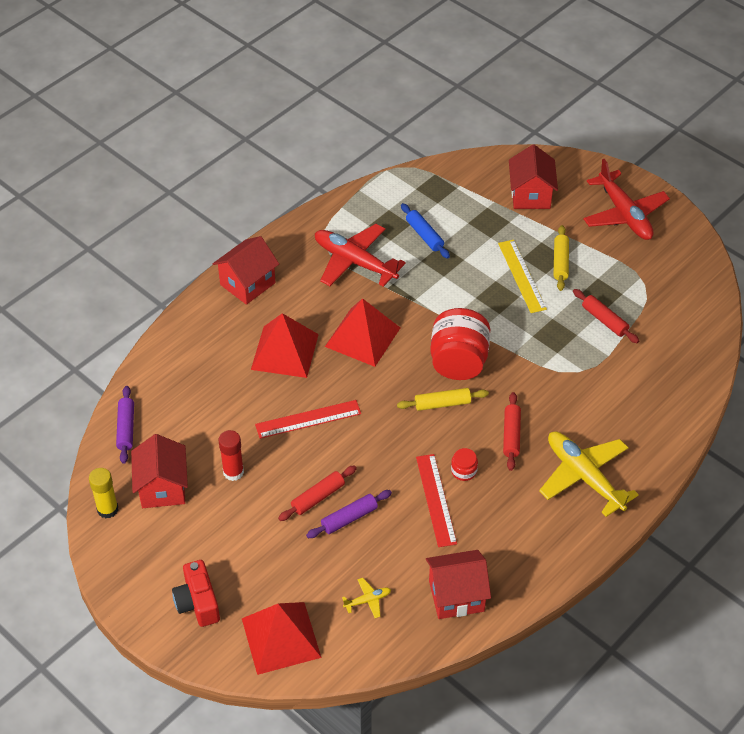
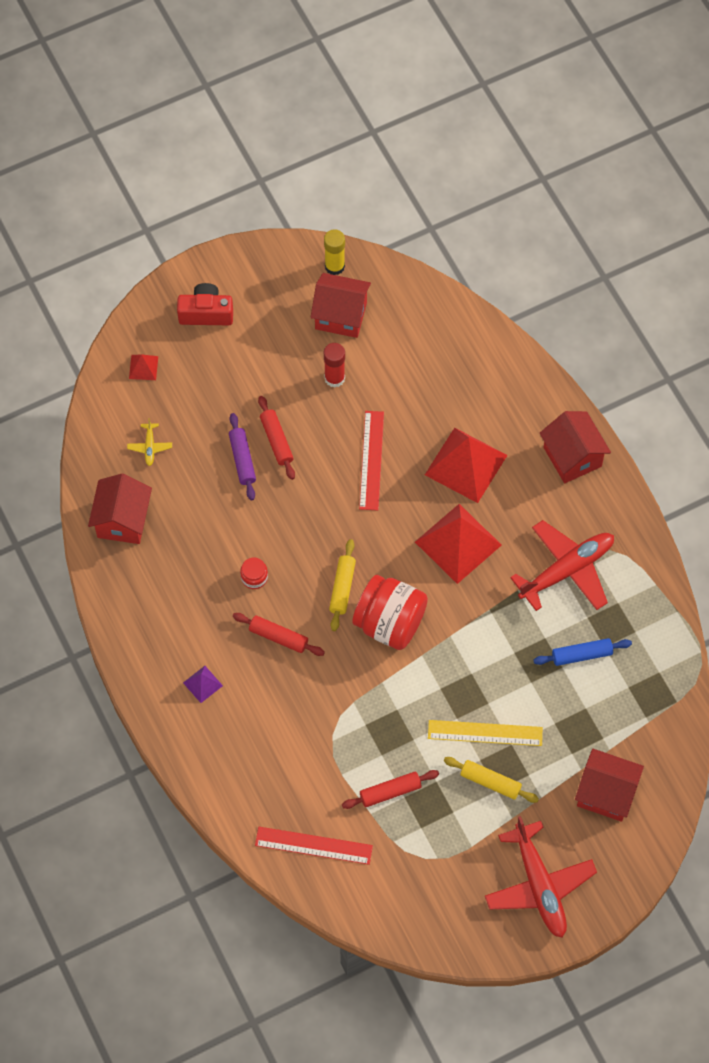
camera: 110 degrees right, 15 degrees up
purple rolling pin [116,386,134,464] -> none
red pyramid [242,602,322,675] -> red pyramid [129,354,158,380], size x0.45
red ruler [416,454,457,547] -> red ruler moved to [255,827,373,865]
yellow plane [539,431,639,517] -> purple pyramid [183,666,223,703]
red plane [583,159,670,240] -> red plane turned 105 degrees counterclockwise [485,816,597,938]

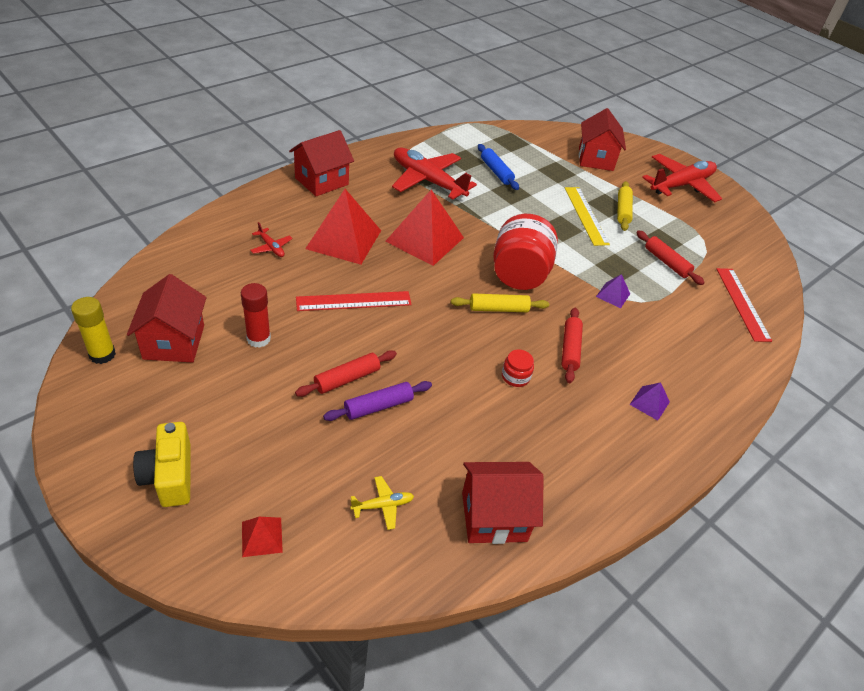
camera: 110 degrees left, 20 degrees down
red camera [177,283,233,325] -> yellow camera [133,422,191,507]
none -> red plane [250,222,293,257]
none -> purple pyramid [596,274,630,308]

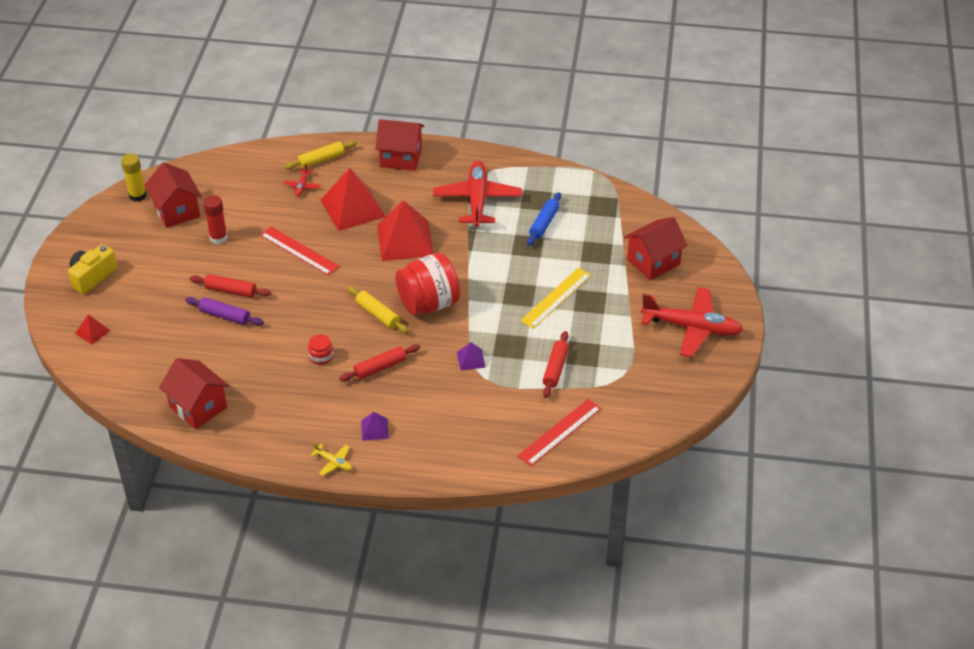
camera: 55 degrees right, 0 degrees up
red house [127,274,206,363] -> red house turned 75 degrees counterclockwise [145,163,202,228]
yellow plane [350,476,414,530] -> yellow plane moved to [310,443,352,476]
yellow rolling pin [617,181,633,231] -> yellow rolling pin moved to [285,140,357,170]

